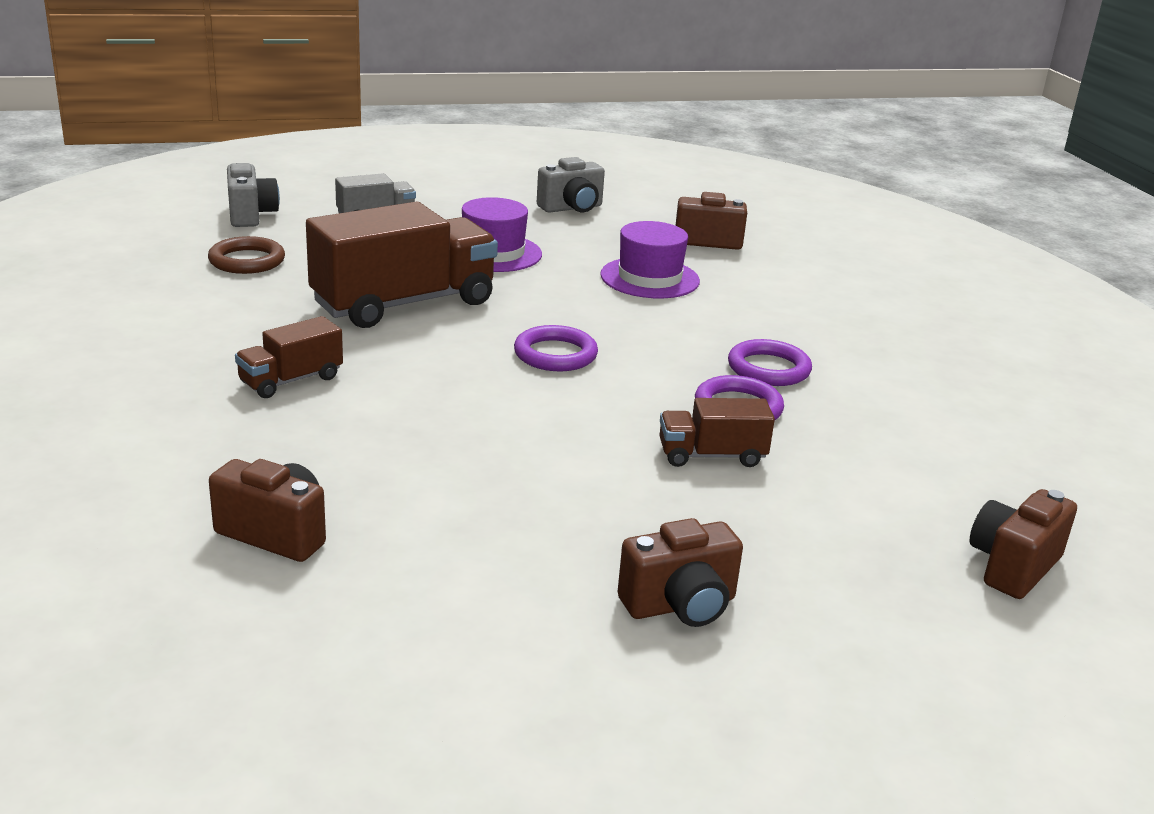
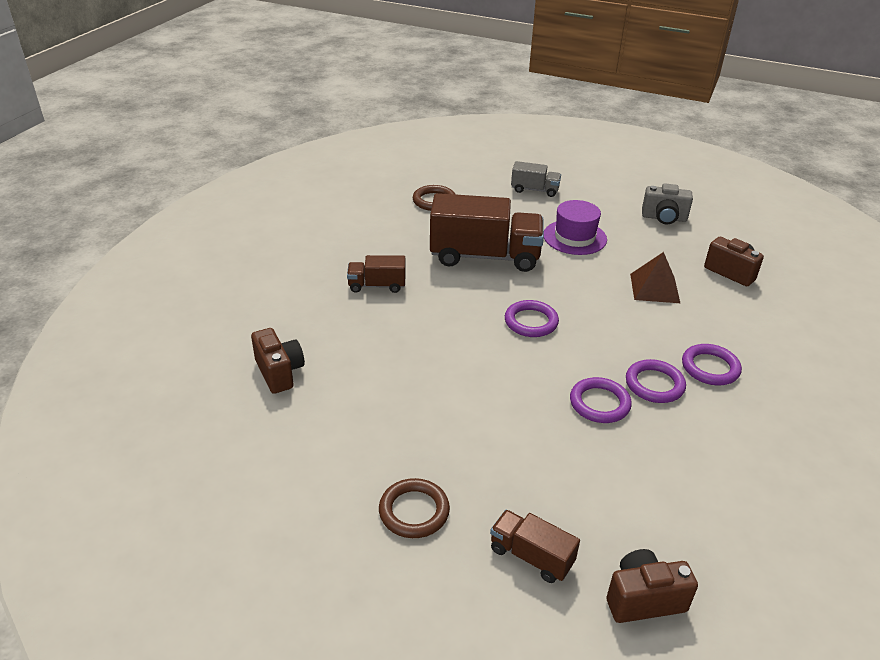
camera: 40 degrees right, 10 degrees up
grey camera [227,163,280,227] -> none
purple hat [600,221,700,298] -> brown pyramid [630,252,680,303]
brown camera [618,518,743,627] -> brown ring [379,478,450,538]
brown truck [659,398,775,467] -> brown truck moved to [490,510,580,583]
none -> purple ring [682,344,742,385]

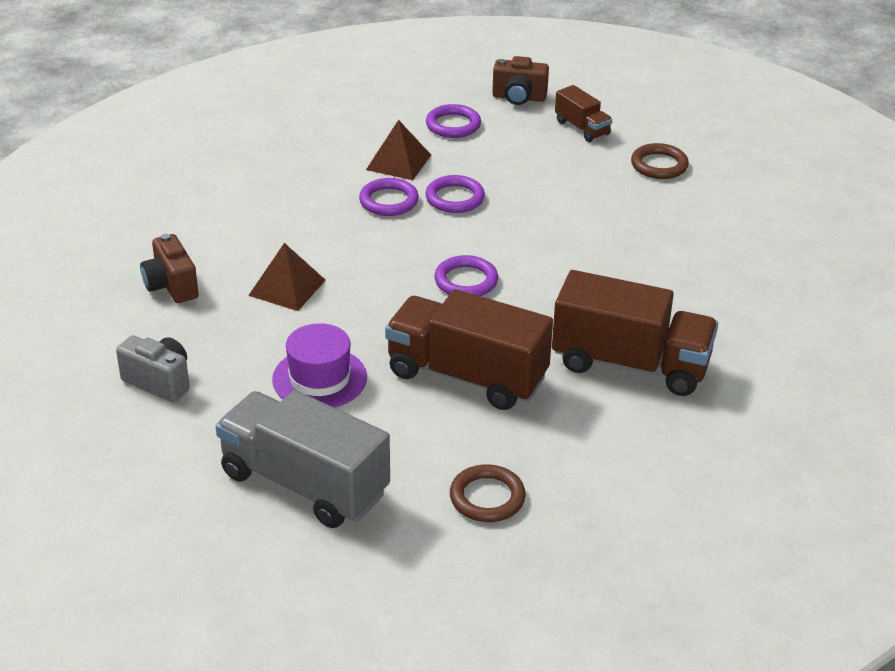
camera: 160 degrees left, 0 degrees up
brown camera [251,328,305,394] -> none
brown truck [347,255,405,293] -> brown truck [552,270,718,396], size x2.02
grey truck [511,161,561,197] -> grey truck [215,390,390,528], size x2.02
purple ring [682,344,742,385] -> purple ring moved to [426,104,481,138]
none -> brown pyramid [366,120,431,180]

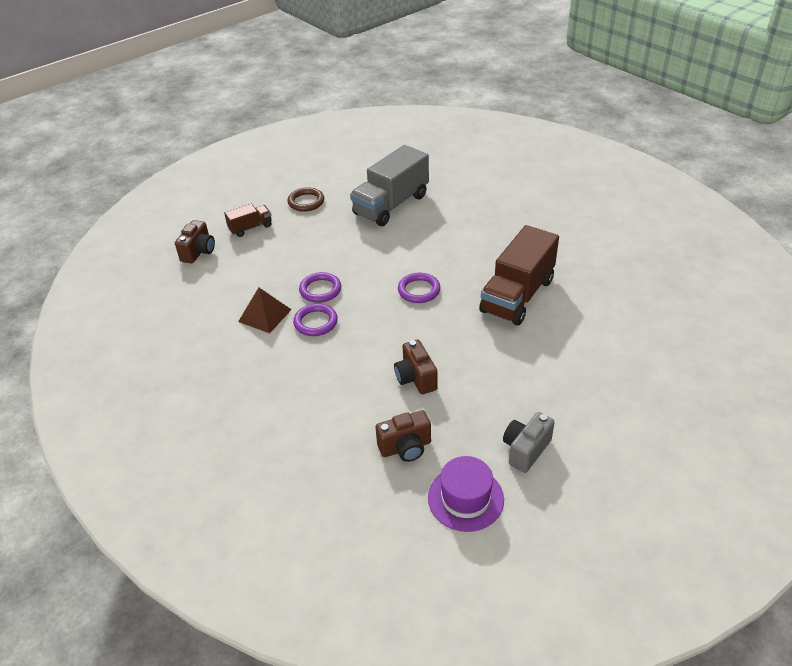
camera: 80 degrees left, 5 degrees up
grey truck [215,390,390,528] -> grey truck moved to [350,145,429,226]
brown pyramid [248,243,326,311] -> brown camera [394,340,438,395]
purple hat [272,323,367,408] -> purple hat moved to [428,456,504,532]
purple ring [426,104,481,138] -> none
brown ring [450,464,526,522] -> none
brown truck [552,270,718,396] -> none

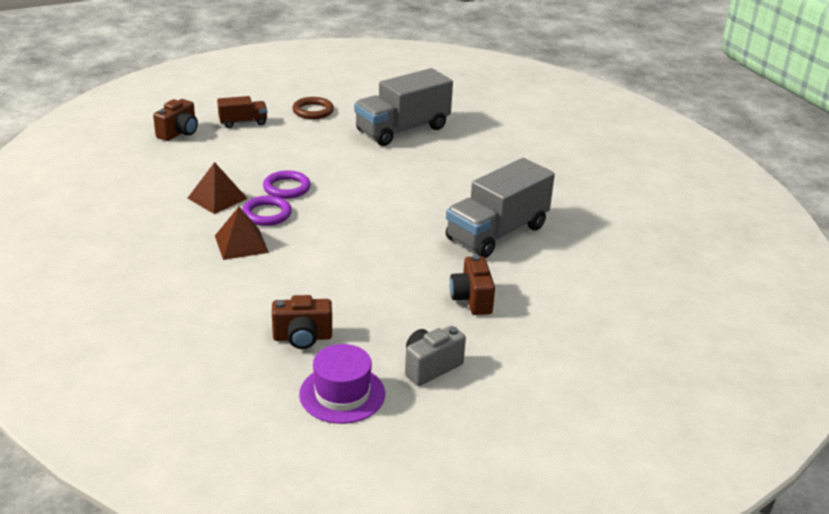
camera: 10 degrees right, 10 degrees down
brown camera [394,340,438,395] -> brown camera moved to [450,255,495,315]
purple ring [398,273,440,303] -> none
brown truck [479,225,559,325] -> grey truck [446,158,555,258]
none -> brown pyramid [215,207,269,260]

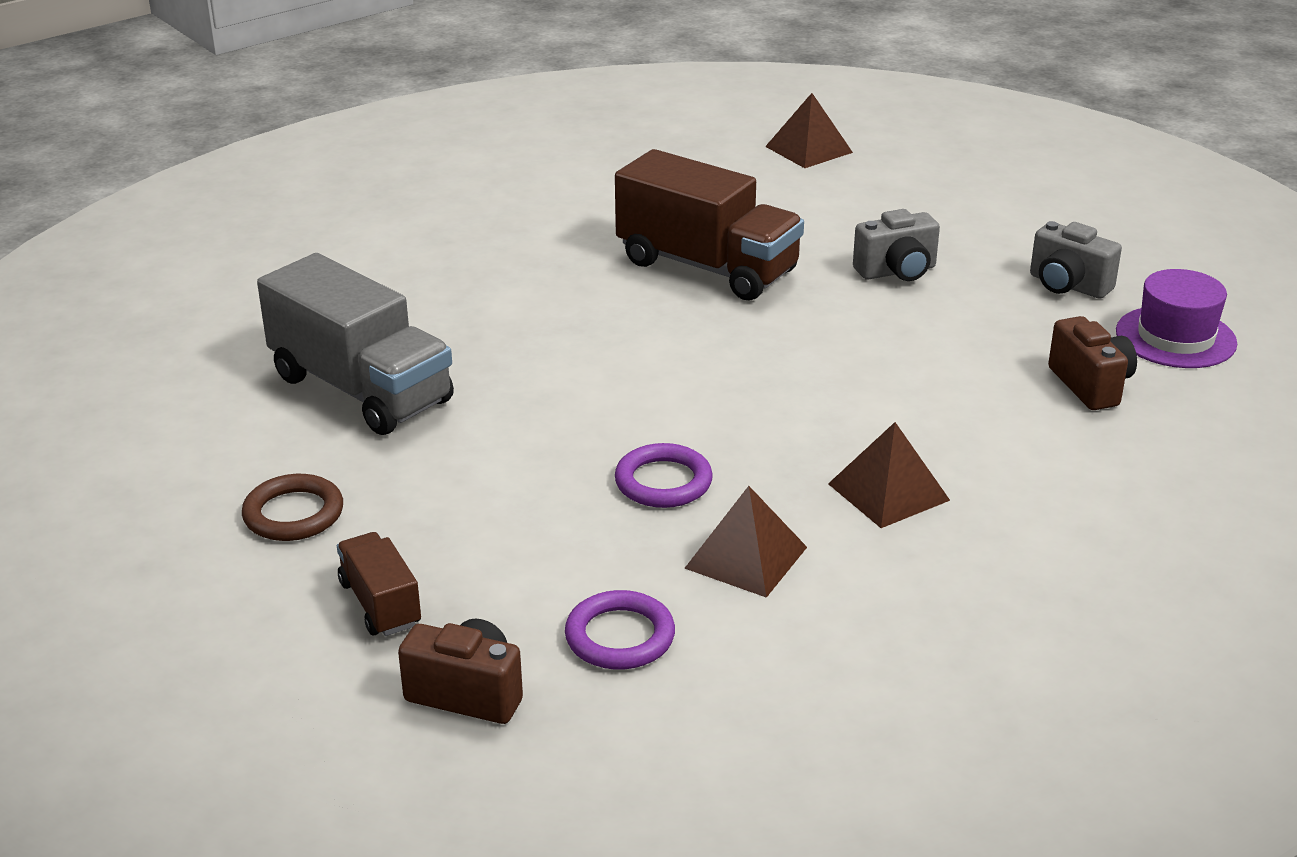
camera: 100 degrees left, 0 degrees up
purple ring [242,196,292,226] -> purple ring moved to [565,590,675,670]
grey truck [446,158,555,258] -> brown truck [615,149,804,300]
brown camera [450,255,495,315] -> grey camera [853,209,940,281]
none -> brown pyramid [765,93,853,168]

